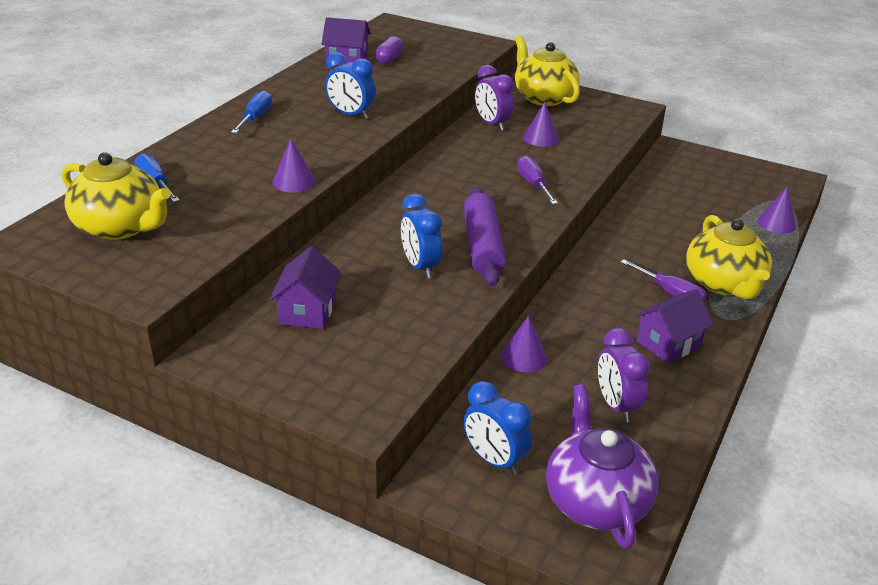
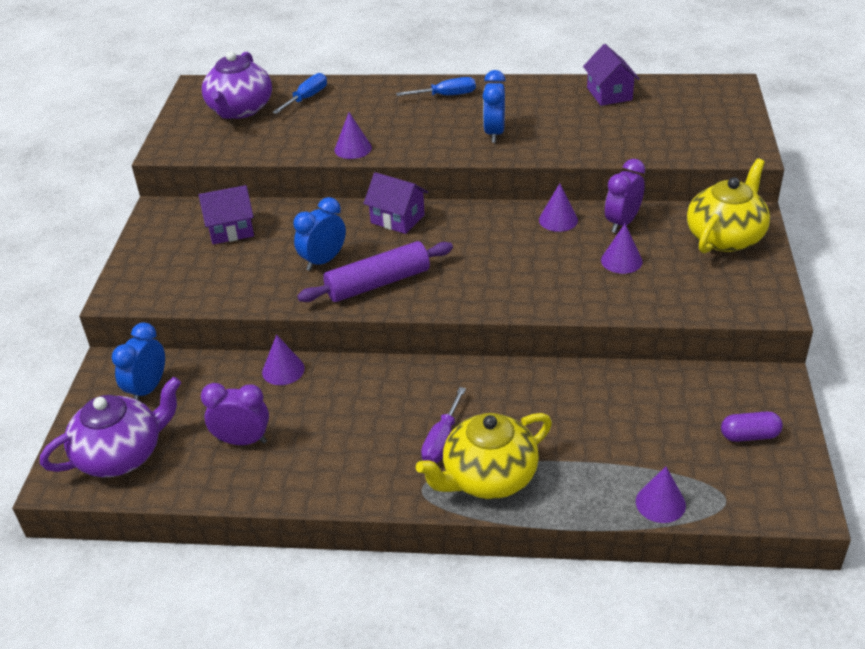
camera: 70 degrees right, 5 degrees up
yellow teapot [62,152,171,240] -> purple teapot [202,51,272,119]
purple capsule [375,36,403,64] -> purple capsule moved to [721,411,783,442]
purple screwdriver [517,156,558,204] -> none
purple clock [598,328,650,422] -> purple clock turned 45 degrees clockwise [201,383,269,445]
purple house [634,289,714,364] -> purple house moved to [363,172,428,234]
none -> purple cone [539,183,578,232]

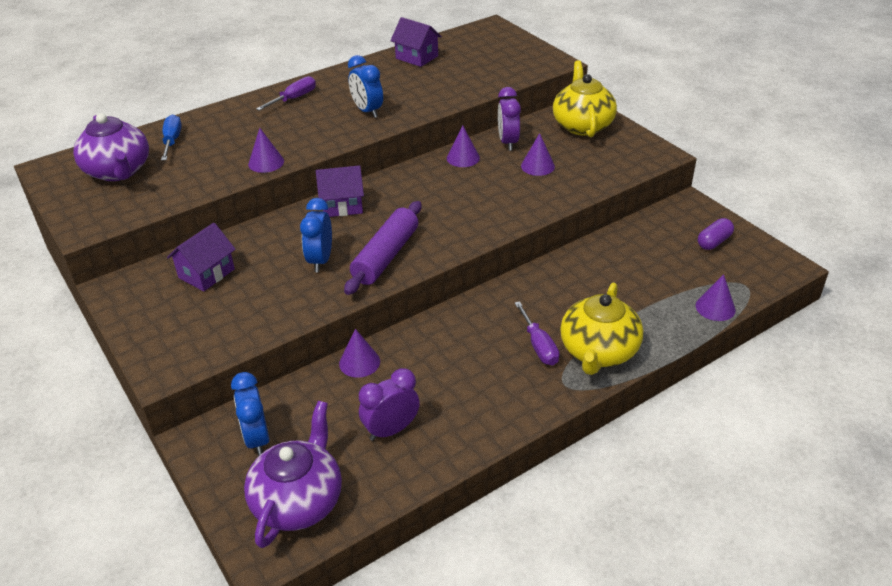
camera: 40 degrees left, 0 degrees up
blue screwdriver [396,77,476,96] -> purple screwdriver [256,76,316,111]

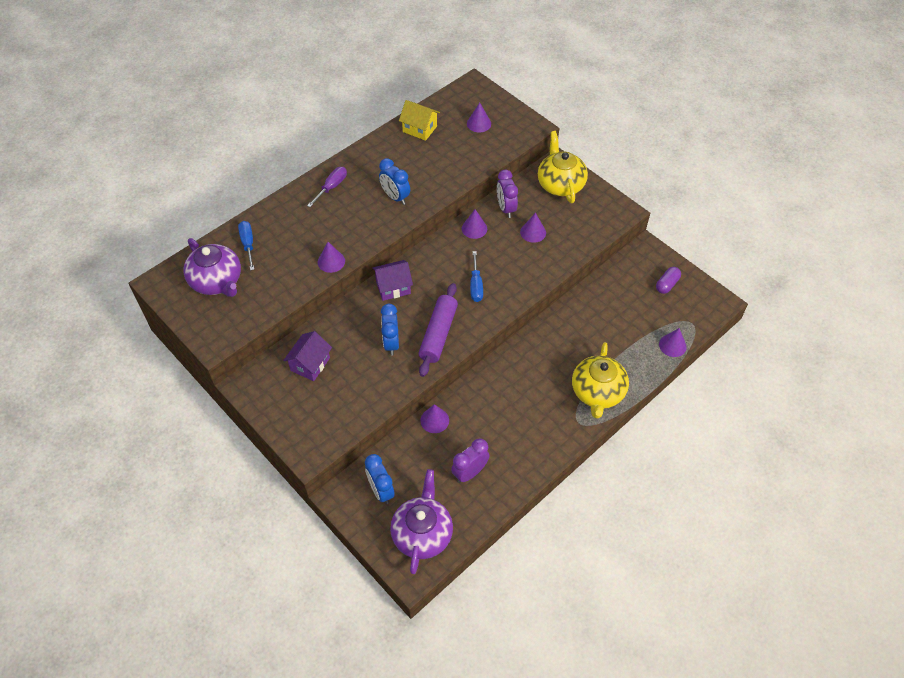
camera: 10 degrees left, 15 degrees up
purple house [390,17,442,67] -> yellow house [399,100,440,141]
purple screwdriver [515,301,559,365] -> none
none -> purple cone [467,103,491,132]
none -> blue screwdriver [470,251,483,302]

